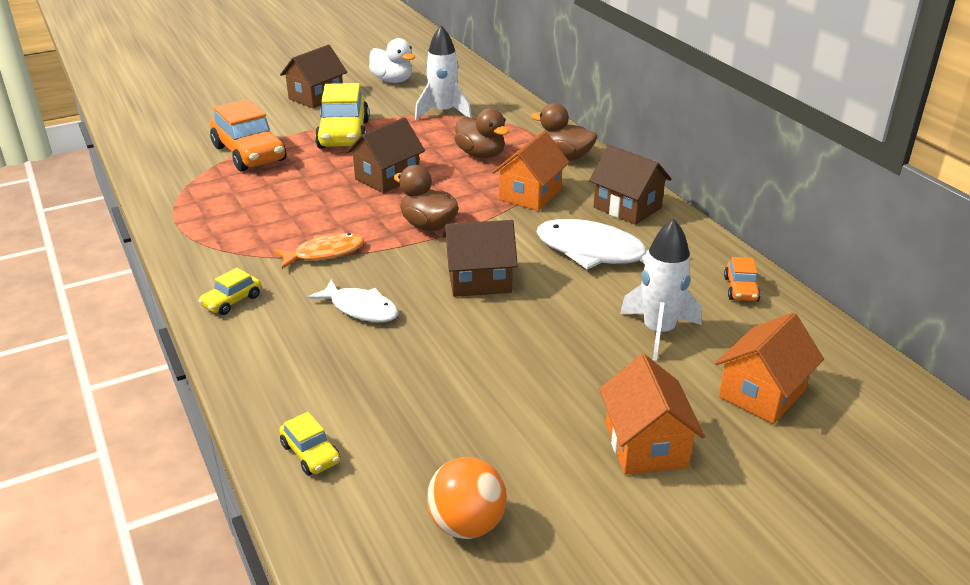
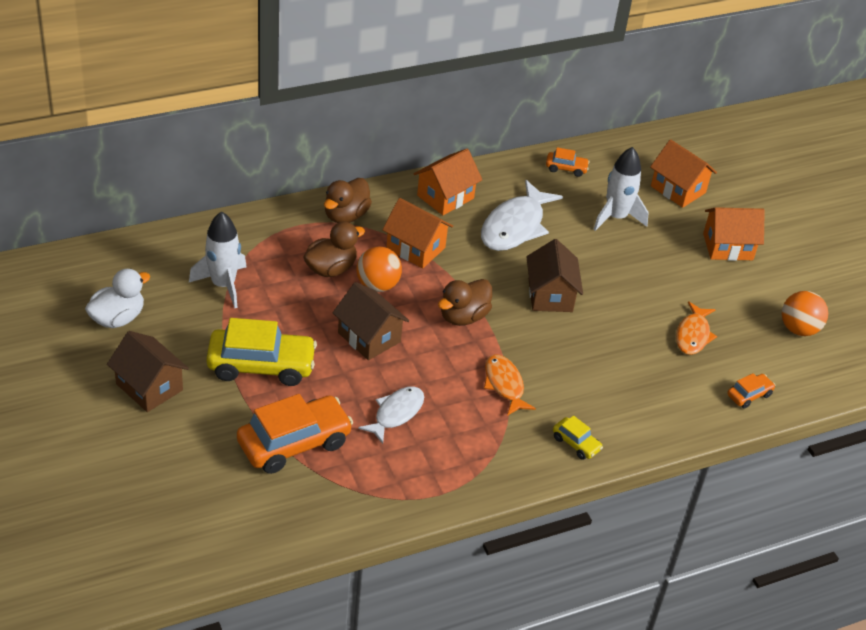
camera: 90 degrees left, 10 degrees up
yellow car [279,412,340,475] -> orange car [727,373,776,409]
white fish [308,279,399,322] -> white fish moved to [358,386,424,444]
brown house [589,145,672,225] -> orange house [414,149,482,215]
none -> orange ball [356,247,402,292]
none -> orange fish [676,301,717,355]

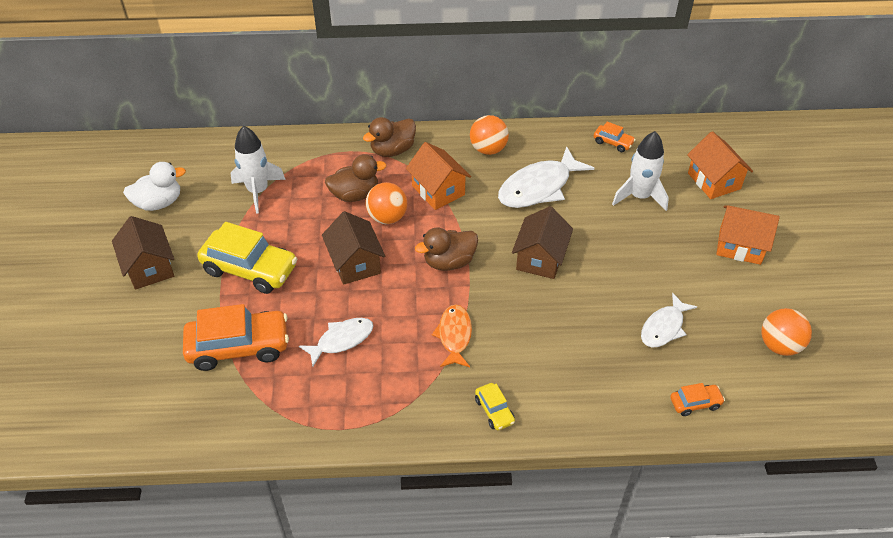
camera: 25 degrees right, 5 degrees up
orange house [414,149,482,215] -> orange ball [470,115,509,155]
orange fish [676,301,717,355] -> white fish [641,293,697,347]

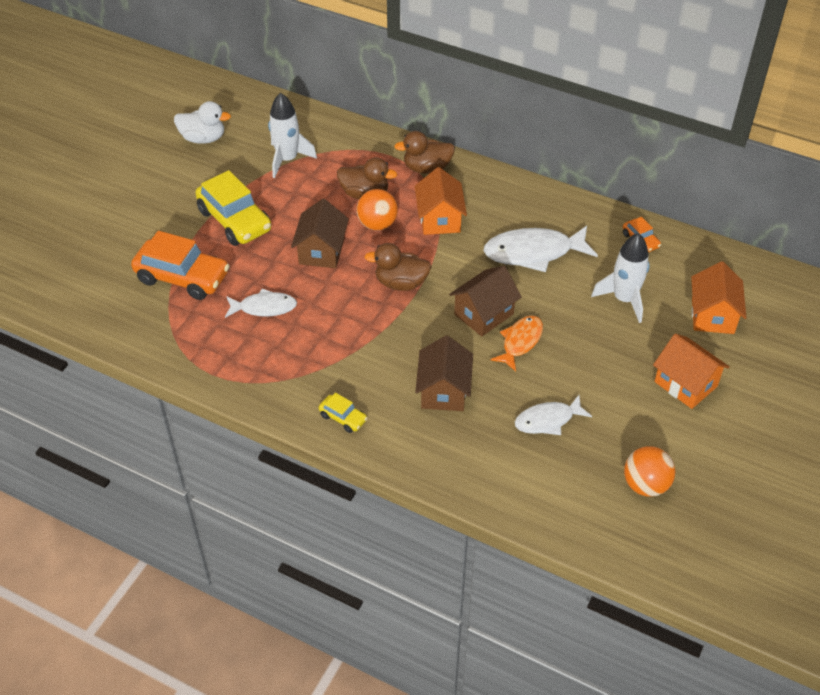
camera: 30 degrees right, 0 degrees up
brown house [112,216,174,290] -> brown house moved to [415,336,473,411]
orange fish [432,305,472,367] -> orange fish moved to [490,315,543,372]
orange ball [470,115,509,155] -> none
yellow car [475,383,515,430] -> yellow car turned 60 degrees counterclockwise [319,393,367,433]
orange car [670,383,725,416] -> none

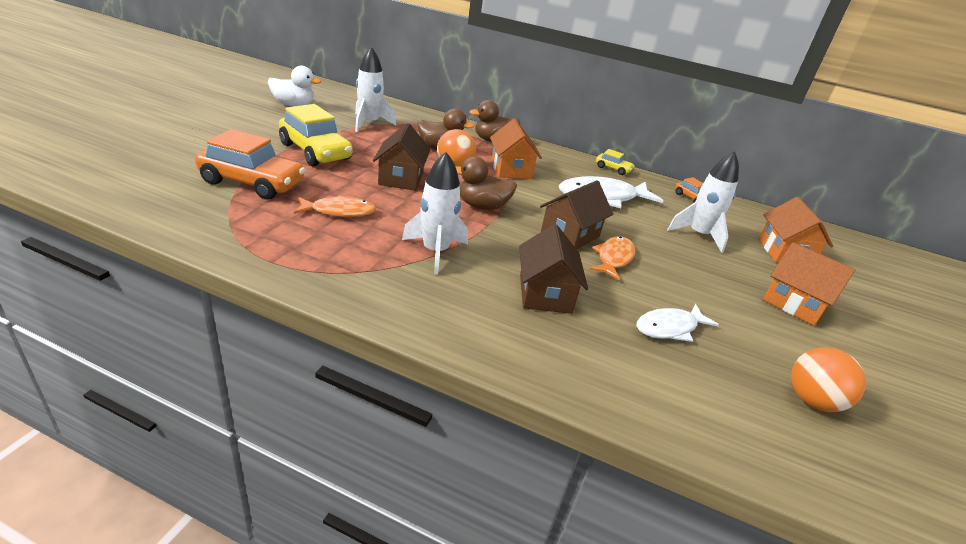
camera: 10 degrees left, 15 degrees down
white fish [225,288,297,318] -> orange fish [294,195,376,217]
yellow car [319,393,367,433] -> yellow car moved to [596,149,635,175]
none -> white rocket [402,152,468,275]

